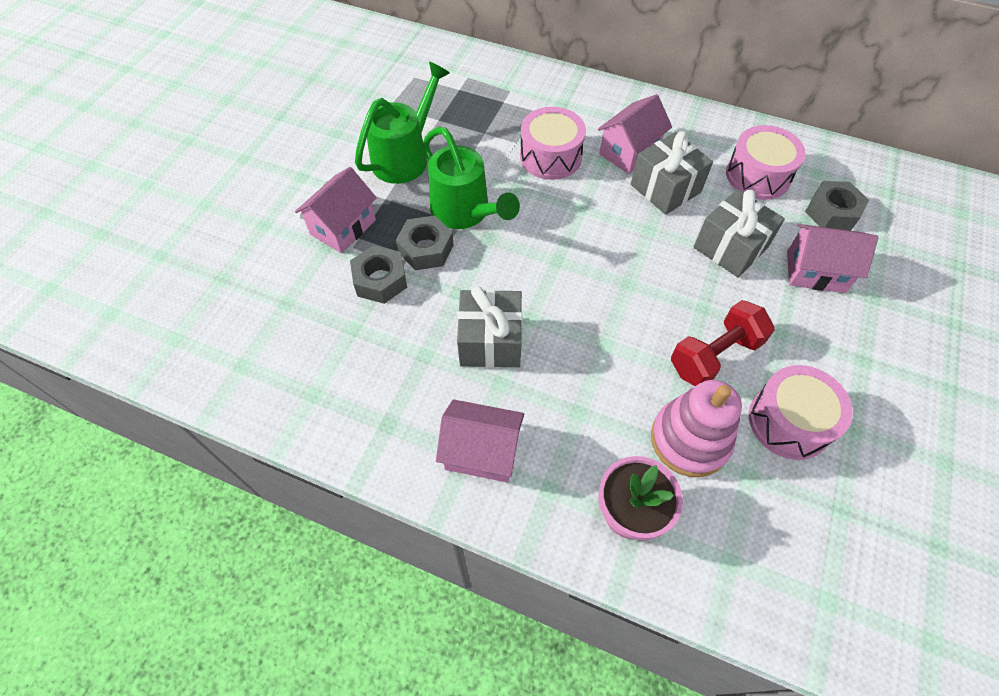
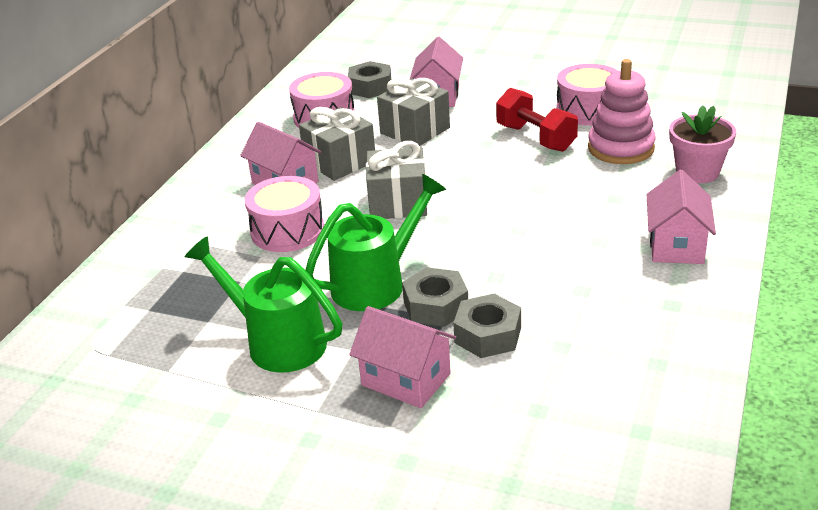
camera: 90 degrees left, 25 degrees down
grey gift [457,286,522,368] -> grey gift moved to [366,141,427,219]

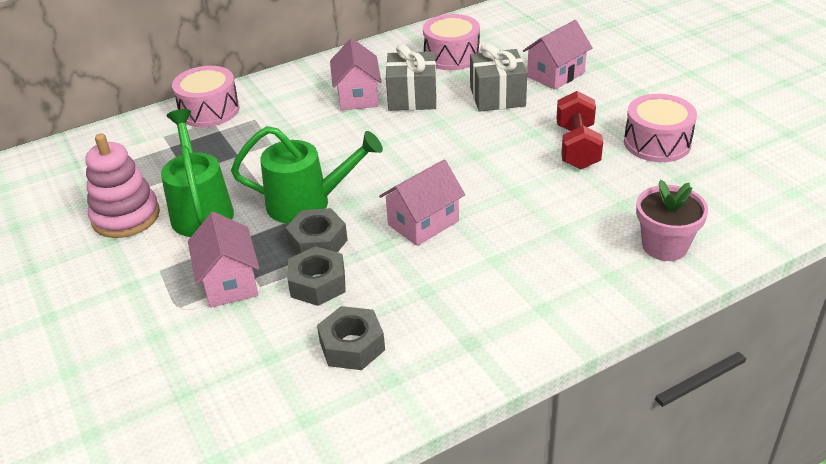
camera: 40 degrees right, 5 degrees up
pink drum [245,176,324,252] -> pink drum moved to [172,66,240,127]
grey nut [348,61,391,98] -> grey nut moved to [317,306,385,370]
grey gift [366,141,427,219] -> none
pink stacking toy [588,59,656,164] -> pink stacking toy moved to [85,134,160,238]
pink house [647,170,716,264] -> pink house moved to [379,160,465,246]

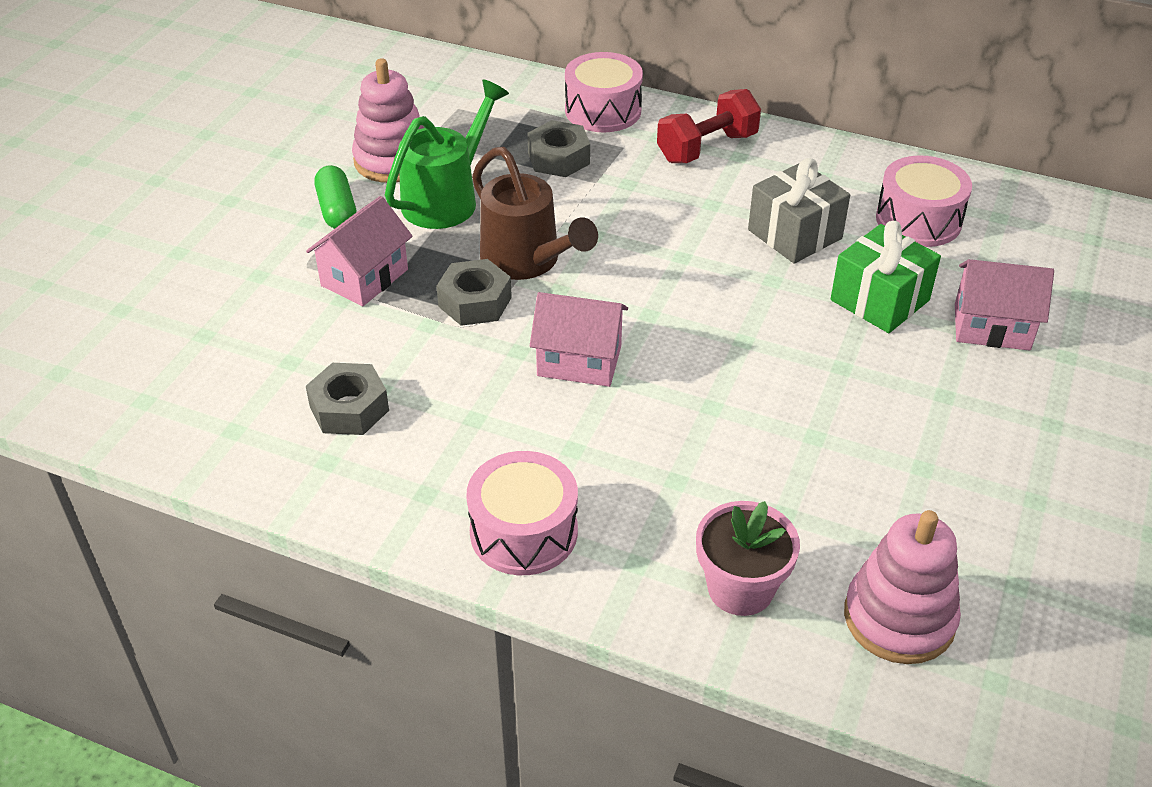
camera: 50 degrees right, 5 degrees up
green watering can [231,126,383,224] -> brown watering can [472,147,598,280]
grey nut [288,246,346,306] -> grey nut moved to [527,120,590,177]
pink house [330,38,381,111] -> none
grey gift [470,43,527,112] -> green gift [831,221,941,333]
red dumbbell [556,91,603,169] -> red dumbbell moved to [657,89,761,163]
pink drum [624,94,697,162] -> pink drum moved to [466,451,578,575]
none -> green capsule [315,165,357,229]
none -> pink stacking toy [844,510,961,664]

